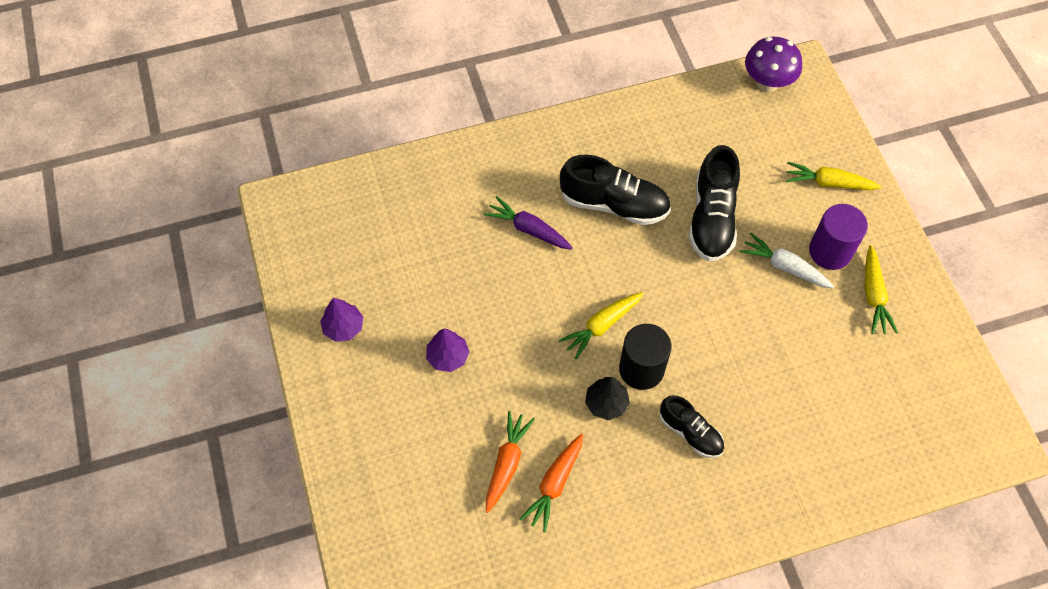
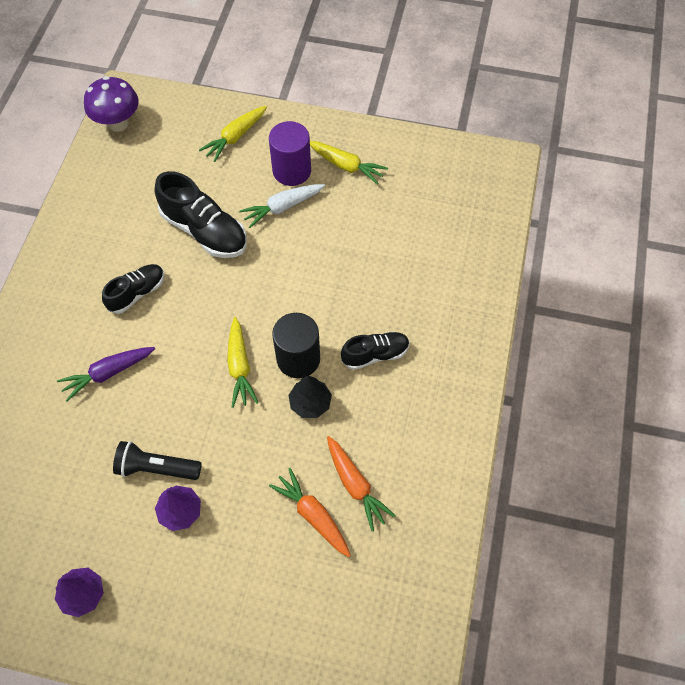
camera: 60 degrees left, 0 degrees up
black shoe [560,155,671,225] -> black shoe [102,264,164,314], size x0.61
none -> black flashlight [113,441,202,480]

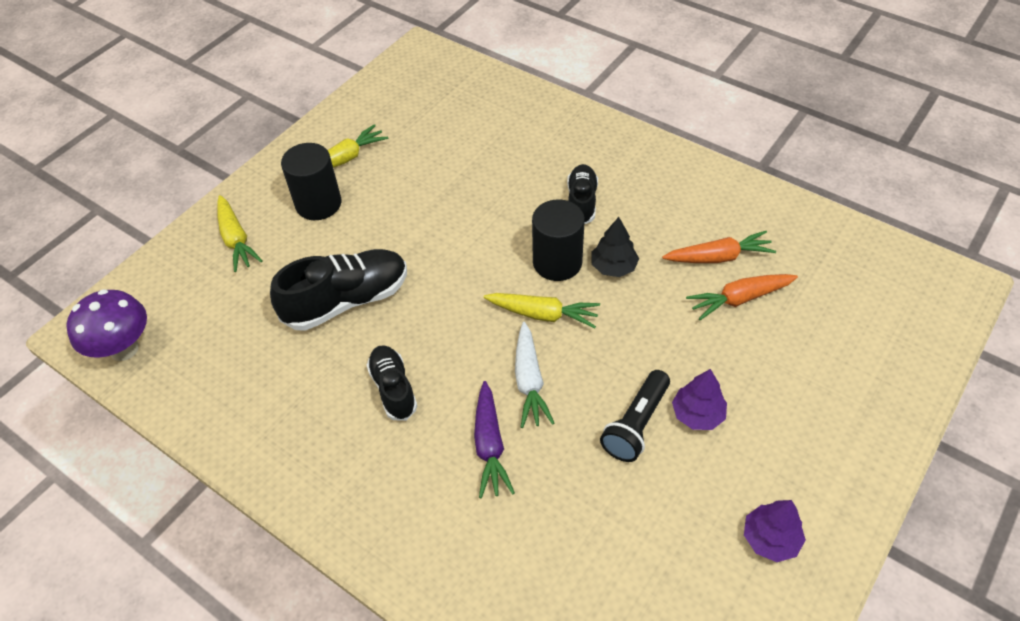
camera: 65 degrees left, 10 degrees down
white carrot [239,184,325,228] -> white carrot moved to [515,322,555,428]
purple cylinder [269,121,311,186] -> black cylinder [281,143,342,220]

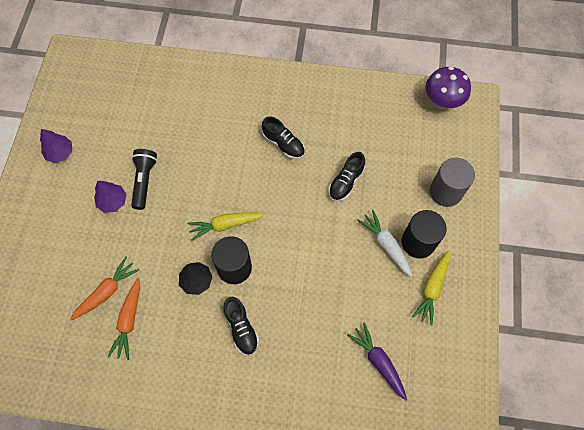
camera: 150 degrees right, 15 degrees up
yellow carrot [217,195,263,272] -> grey cylinder [430,158,475,207]
black shoe [270,249,407,331] -> black shoe [329,152,365,201], size x0.61
purple carrot [474,381,515,498] -> purple carrot moved to [347,322,407,400]
white carrot [515,322,555,428] -> white carrot moved to [357,210,412,277]
orange carrot [662,231,776,263] -> orange carrot turned 45 degrees counterclockwise [107,278,140,360]

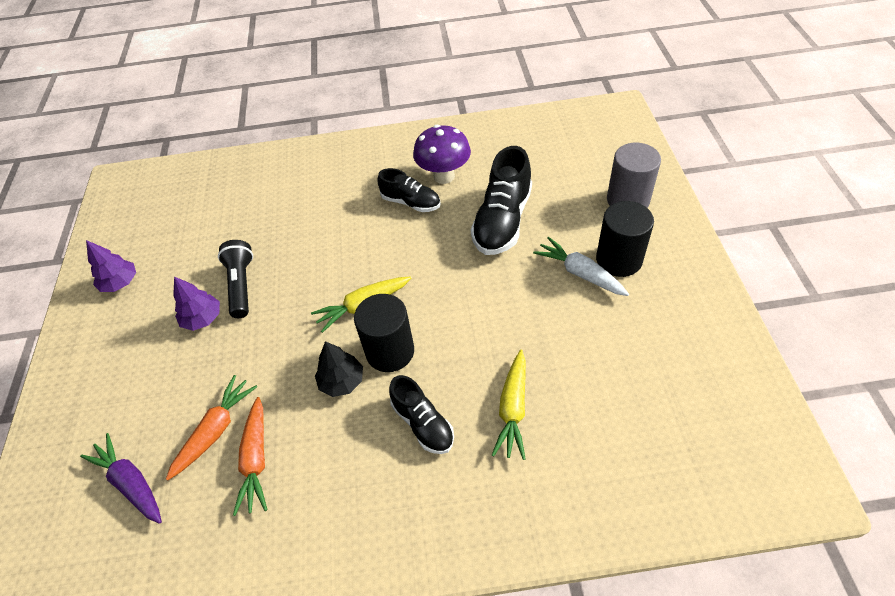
camera: 10 degrees left, 15 degrees down
black shoe [329,152,365,201] -> black shoe [471,146,532,255], size x1.64
purple carrot [347,322,407,400] -> purple carrot moved to [80,433,162,524]
yellow carrot [412,251,450,326] -> yellow carrot moved to [492,350,526,460]
purple mushroom [426,66,471,110] -> purple mushroom moved to [413,125,471,184]

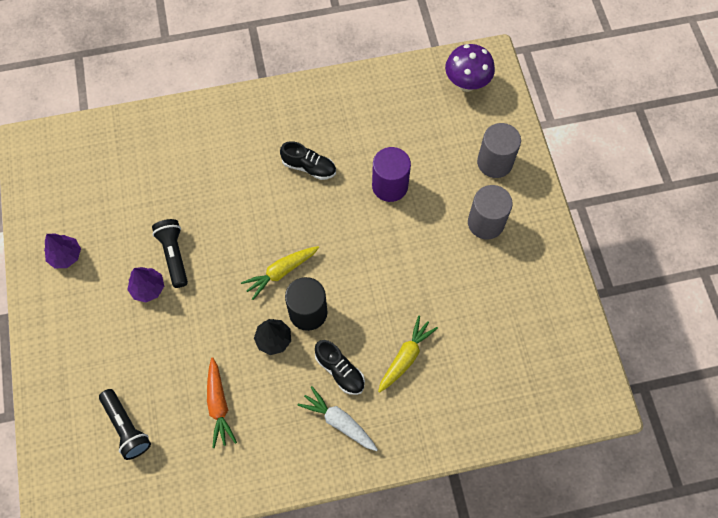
camera: 10 degrees left, 15 degrees up
purple carrot [80,433,162,524] -> black flashlight [99,389,151,460]
orange carrot [166,375,257,480] -> none
purple mushroom [413,125,471,184] -> purple mushroom moved to [445,44,495,92]
black shoe [471,146,532,255] -> purple cylinder [372,147,411,202]
yellow carrot [492,350,526,460] -> yellow carrot turned 150 degrees counterclockwise [378,316,438,393]
white carrot [533,237,629,296] -> white carrot moved to [298,386,378,451]
black cylinder [596,201,654,277] -> grey cylinder [468,185,513,239]

